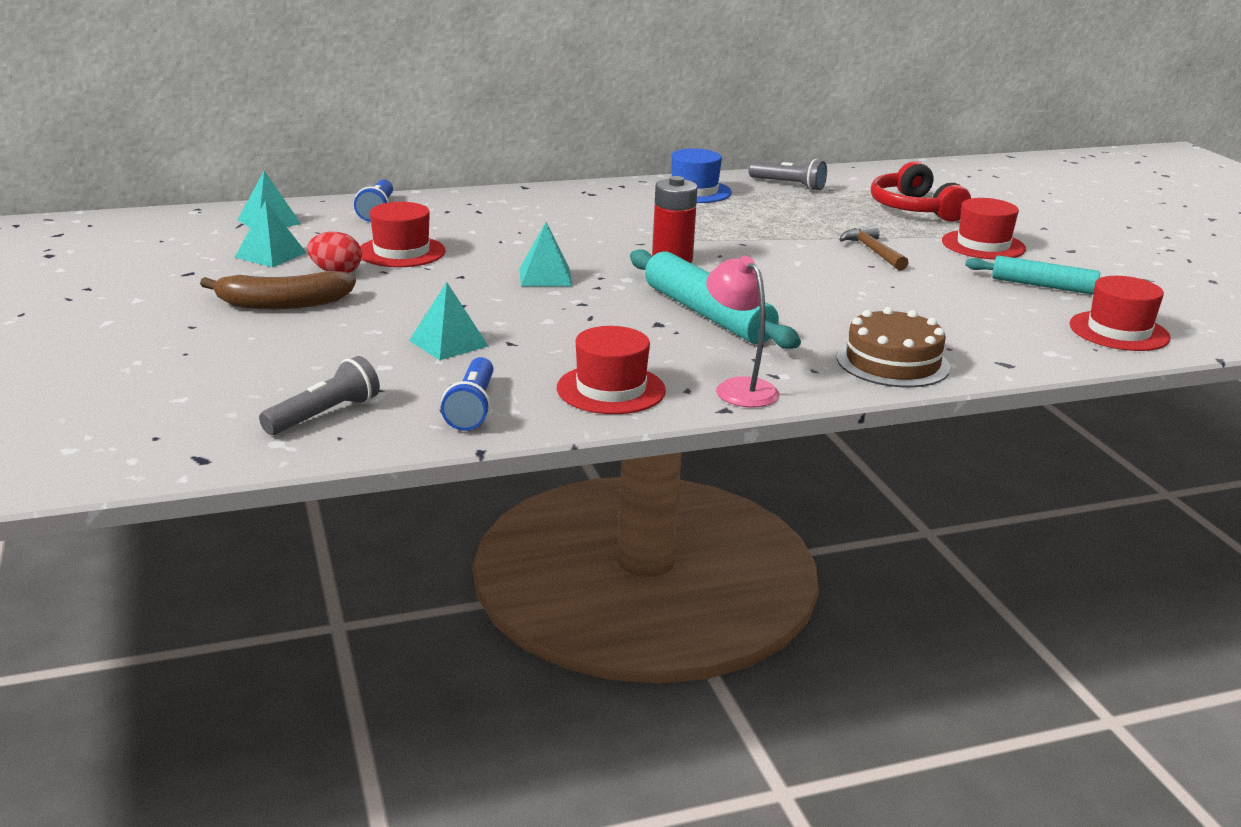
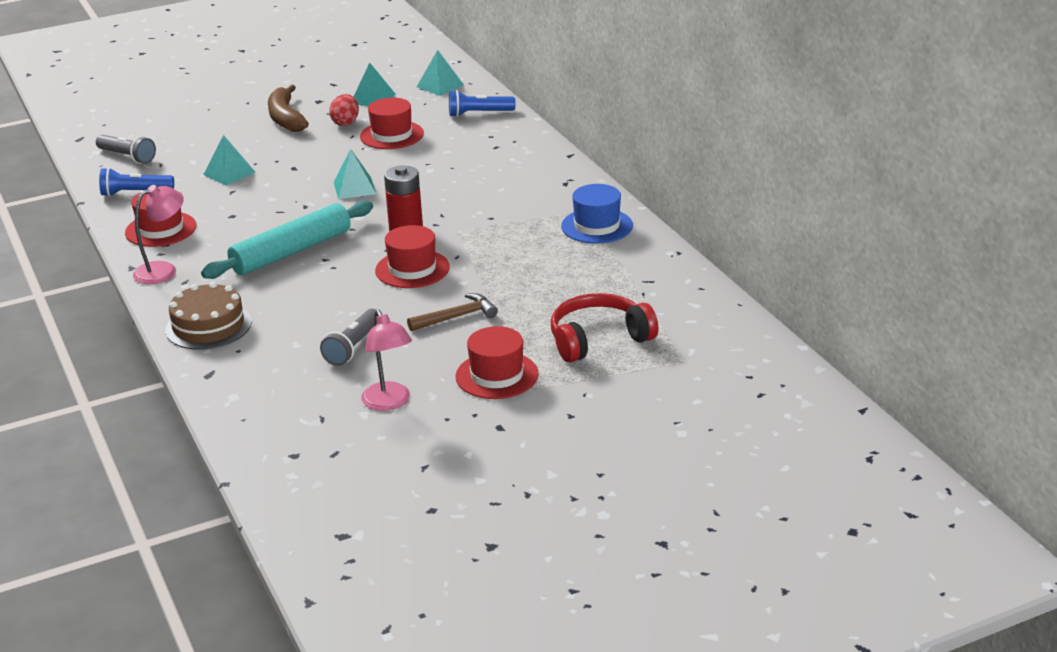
camera: 85 degrees right, 5 degrees up
grey flashlight [749,159,827,191] -> grey flashlight moved to [320,309,376,366]
turquoise rolling pin [965,256,1100,295] -> pink lamp [361,310,412,411]
red hat [1069,276,1171,351] -> red hat moved to [375,225,450,288]

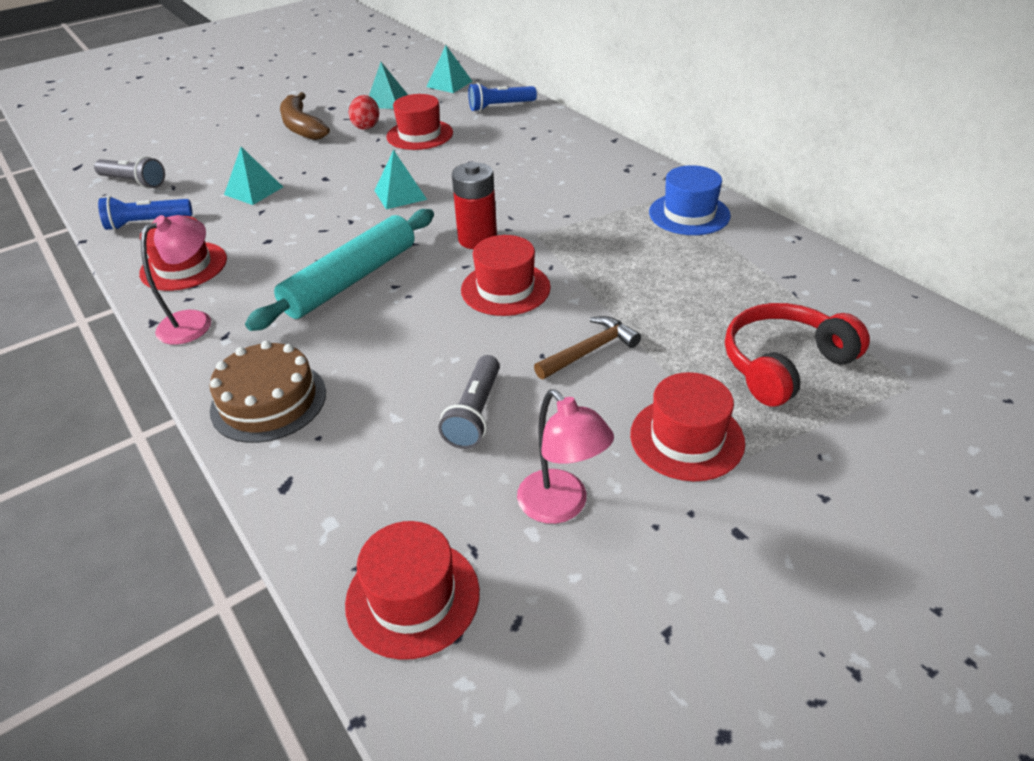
camera: 10 degrees left, 10 degrees up
none -> red hat [345,521,480,660]

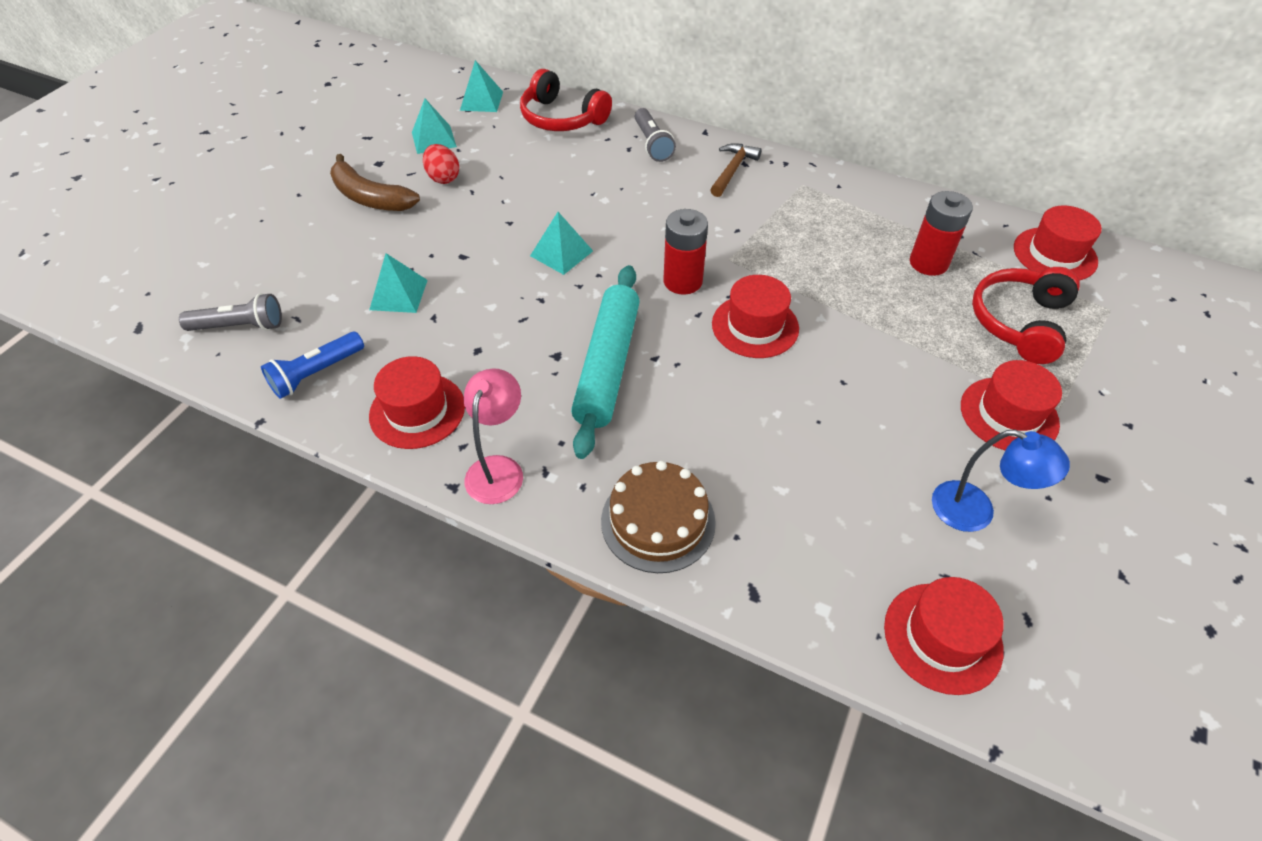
camera: 30 degrees left, 10 degrees up
red hat [386,94,453,150] -> red hat moved to [1014,206,1102,281]
grey flashlight [438,355,500,449] -> grey flashlight moved to [635,108,676,162]
blue flashlight [468,83,537,111] -> red headphones [520,69,612,131]
pink lamp [517,389,614,524] -> blue lamp [932,430,1070,532]
brown hammer [534,316,641,379] -> brown hammer moved to [710,143,761,197]
blue hat [649,165,731,235] -> none
none -> red battery [910,191,973,276]

